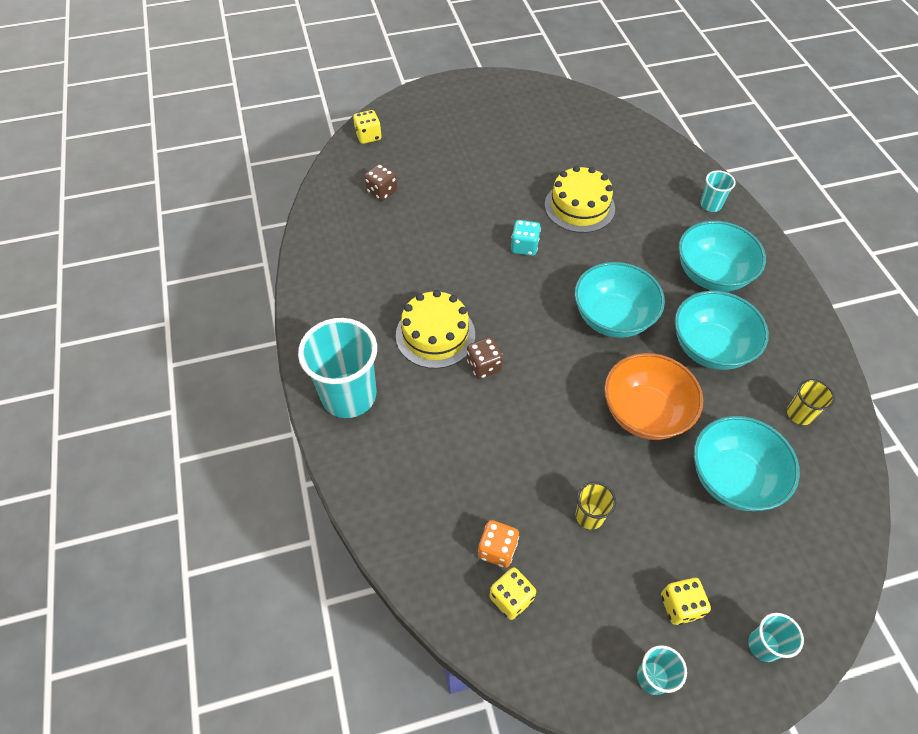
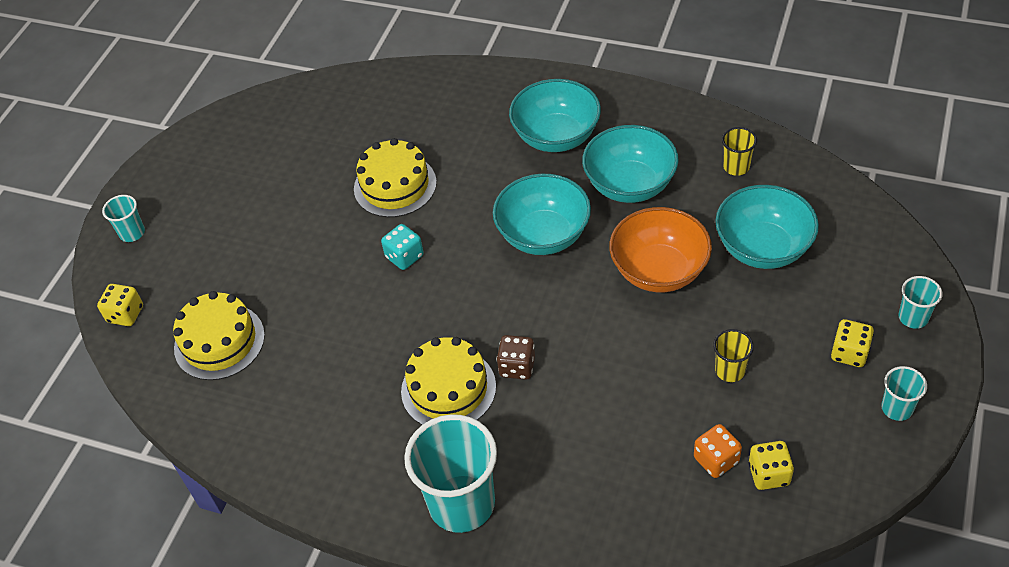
camera: 50 degrees left, 5 degrees down
brown dice [364,164,397,201] -> yellow cake [173,291,265,380]
turquoise cup [700,171,736,212] -> turquoise cup moved to [102,195,145,242]

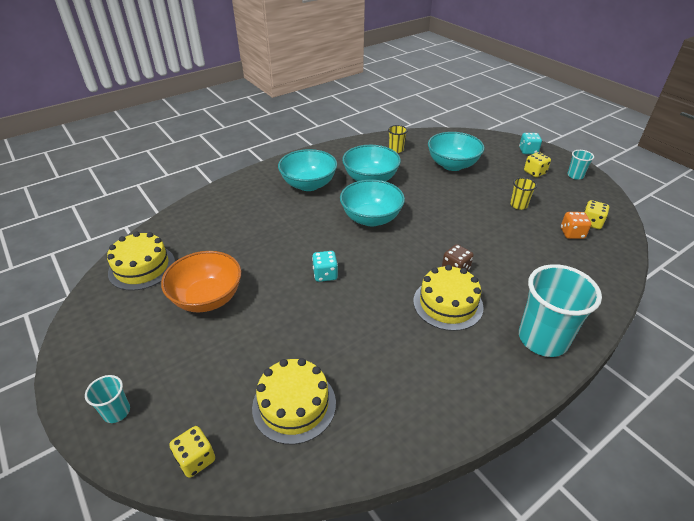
camera: 60 degrees left, 10 degrees down
yellow cake [354,138,437,217] -> yellow cake moved to [107,232,175,291]
orange bowl [609,207,712,292] -> orange bowl moved to [161,251,241,312]
turquoise cup [898,276,943,329] -> turquoise dice [519,133,542,154]

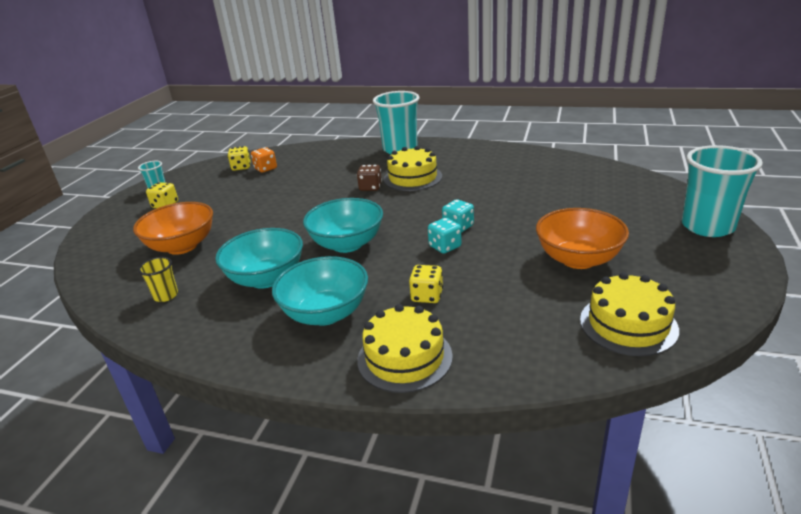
camera: 125 degrees left, 10 degrees down
turquoise cup [85,375,130,423] -> turquoise cup [682,145,763,237], size x2.12
yellow dice [169,426,215,478] -> yellow dice moved to [409,265,443,303]
yellow cake [252,358,336,445] -> yellow cake moved to [357,304,453,393]
turquoise bowl [428,132,485,171] -> orange bowl [133,202,213,255]
yellow cup [510,177,537,210] -> none
turquoise dice [519,133,542,154] -> turquoise dice moved to [428,218,462,254]

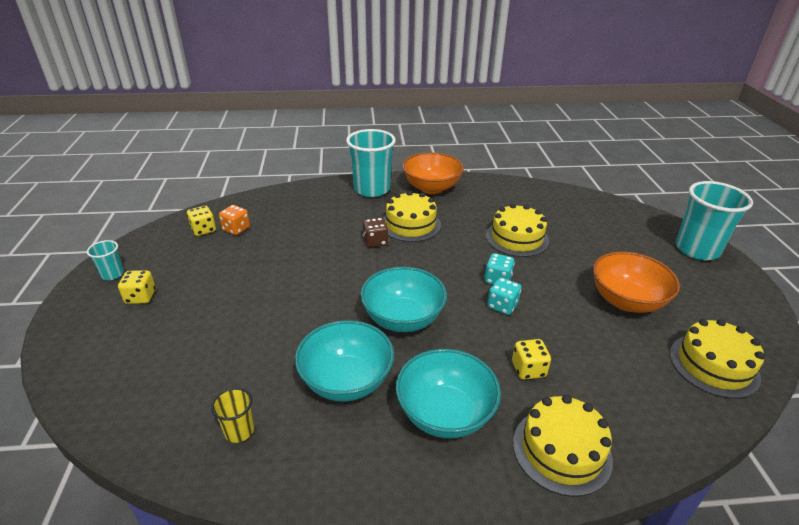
camera: 25 degrees left, 5 degrees up
orange bowl [133,202,213,255] -> orange bowl moved to [403,152,464,194]
none -> yellow cake [486,204,549,257]

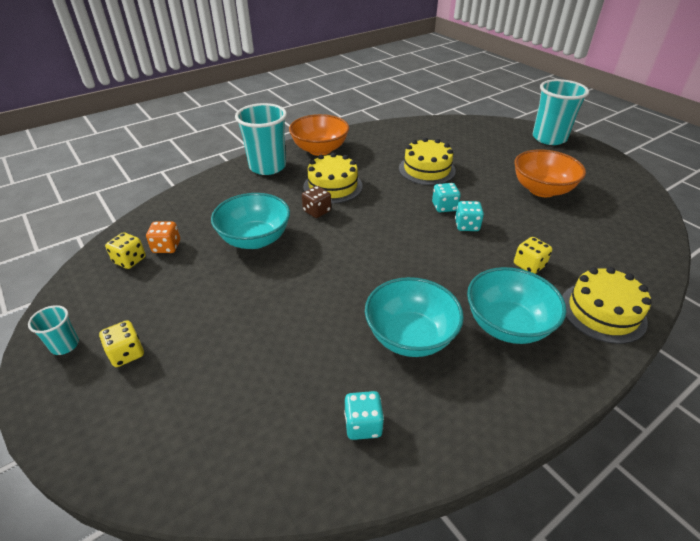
camera: 30 degrees left, 5 degrees up
yellow cup [211,388,254,443] -> turquoise dice [344,391,384,440]
turquoise bowl [360,267,447,332] -> turquoise bowl moved to [211,193,290,249]
yellow cake [670,319,765,399] -> none

